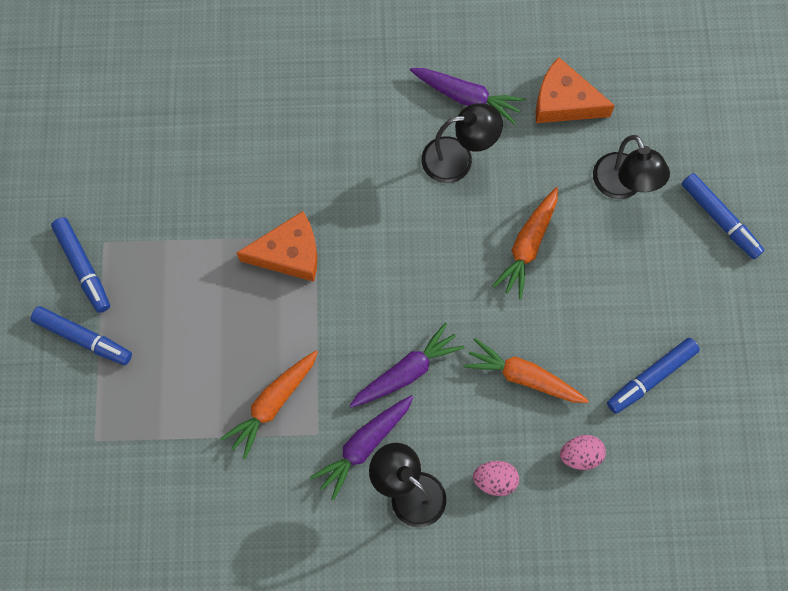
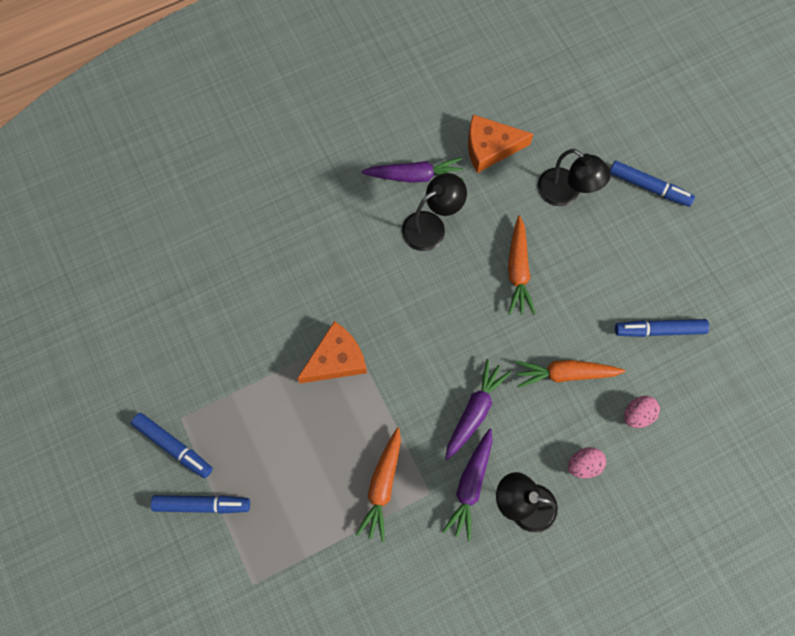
camera: 25 degrees left, 0 degrees up
blue marker [607,338,700,414] -> blue marker turned 60 degrees clockwise [615,319,709,337]

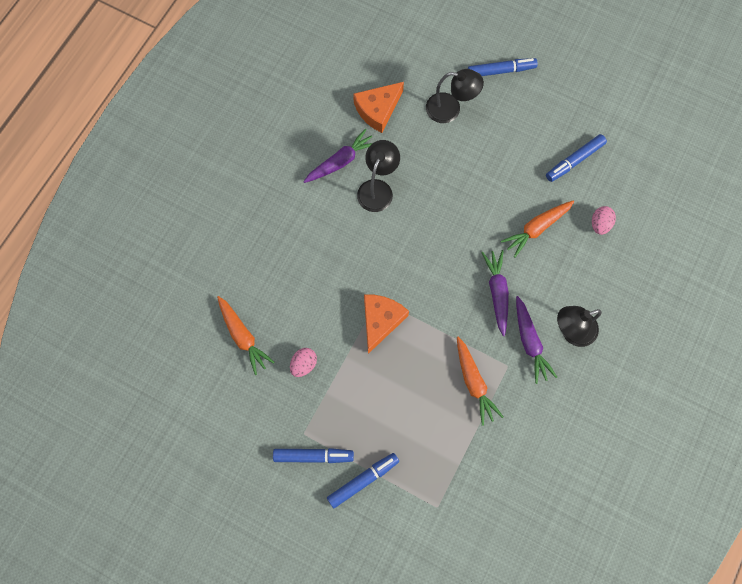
camera: 35 degrees left, 0 degrees up
orange carrot [508,216,536,315] -> orange carrot moved to [217,296,275,375]
pink egg [568,447,606,478] -> pink egg moved to [290,348,317,377]

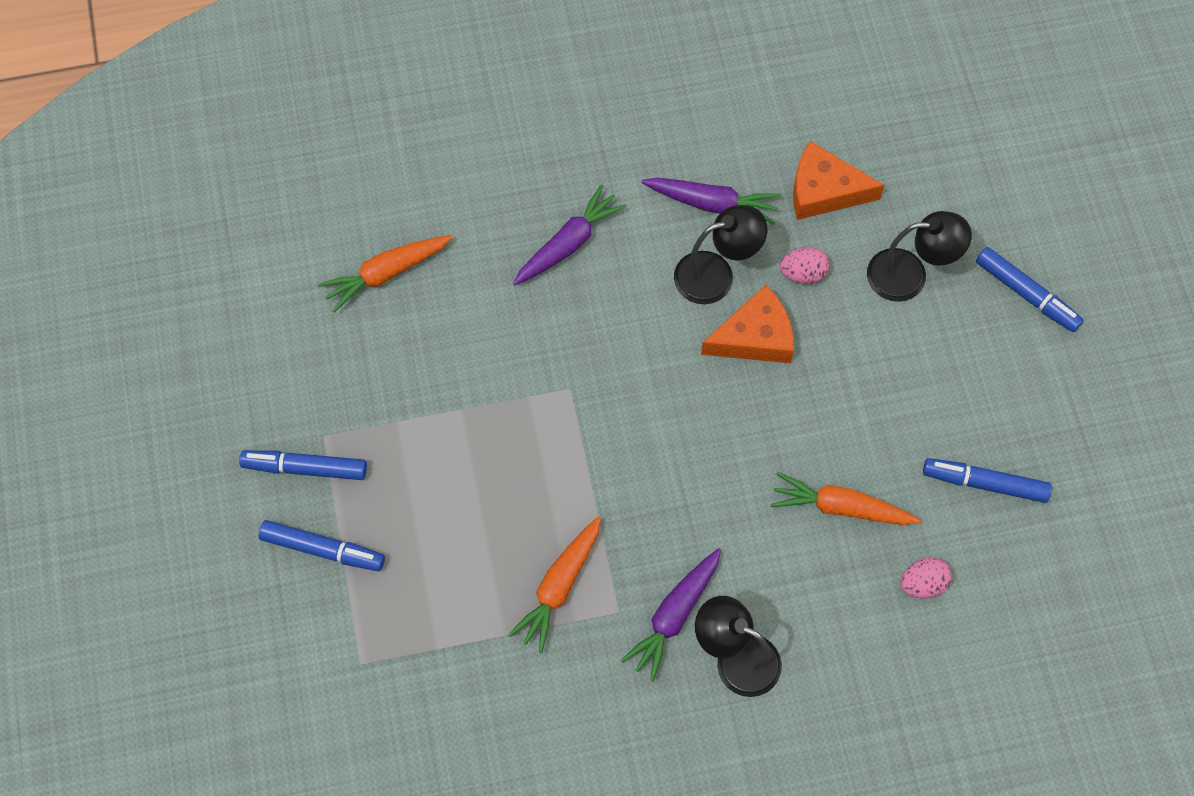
camera: 50 degrees right, 5 degrees down
orange carrot [217,296,275,375] -> orange carrot turned 45 degrees clockwise [318,235,453,313]
blue marker [273,448,354,463] -> blue marker turned 135 degrees clockwise [239,450,367,480]
pink egg [290,348,317,377] -> pink egg moved to [780,247,829,284]
orange cheese [364,294,409,354] -> orange cheese moved to [701,285,794,363]
black lamp [426,69,484,123] -> black lamp turned 60 degrees counterclockwise [867,211,972,302]
purple carrot [482,250,509,336] -> purple carrot moved to [513,184,626,285]

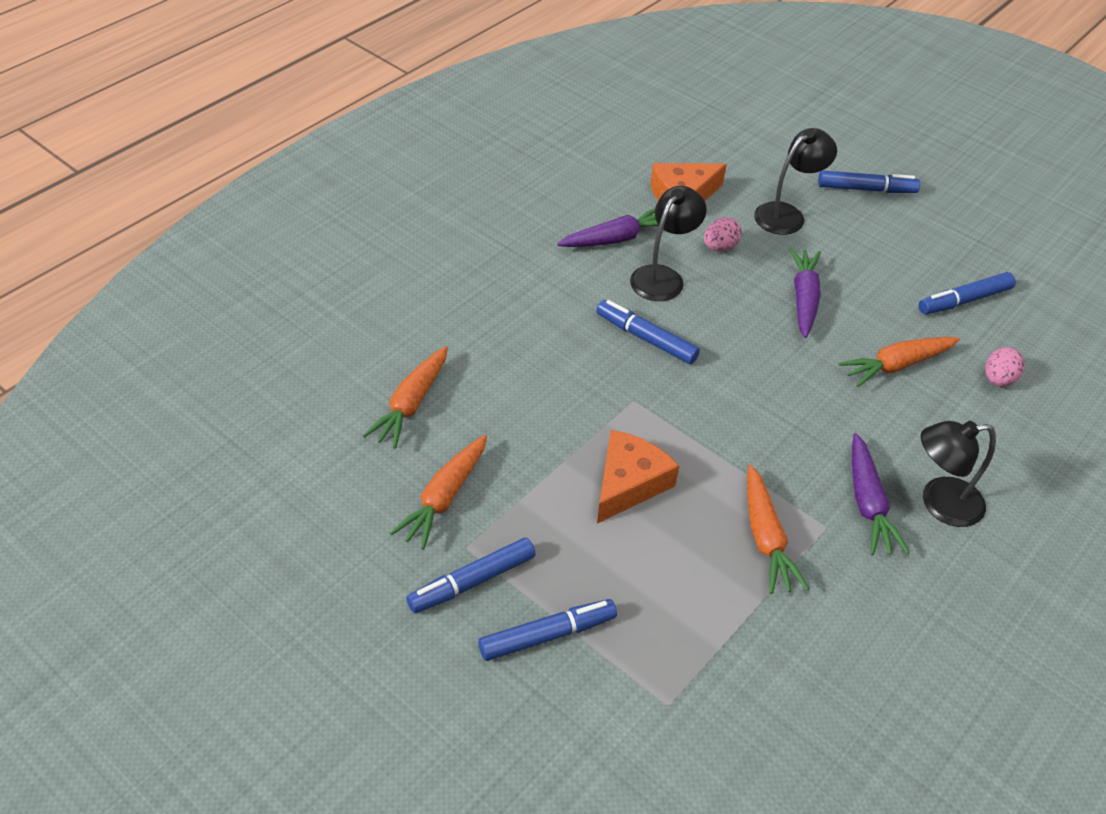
camera: 40 degrees left, 20 degrees down
purple carrot [513,184,626,285] -> purple carrot moved to [789,248,821,338]
orange cheese [701,285,794,363] -> orange cheese moved to [597,430,679,524]
none -> orange carrot [390,435,487,550]
none -> blue marker [596,300,700,364]

